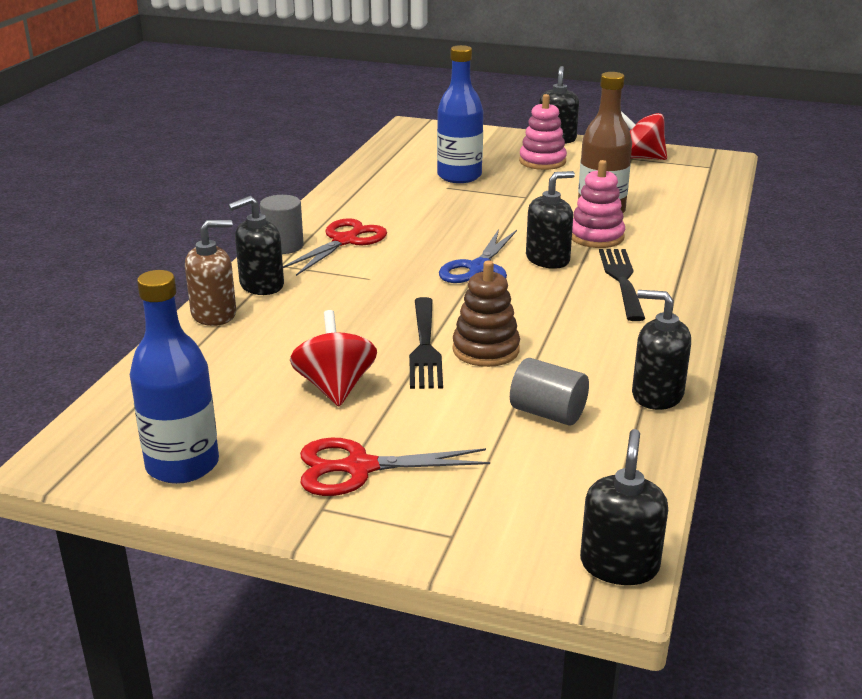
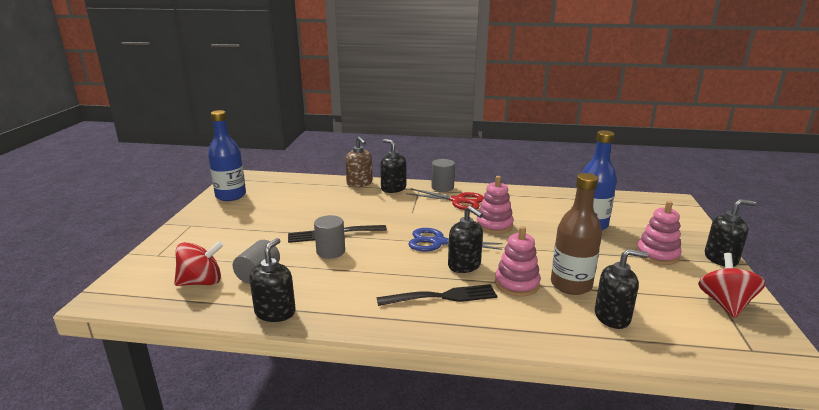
camera: 80 degrees right, 5 degrees down
red spinning top [290,310,377,406] -> red spinning top moved to [174,241,224,286]
red scissors [300,438,490,496] -> none
brown stacking toy [453,260,520,367] -> grey cylinder [314,215,345,259]
black soap dispenser [580,429,668,585] -> black soap dispenser moved to [595,249,648,329]
none -> pink stacking toy [477,176,514,234]

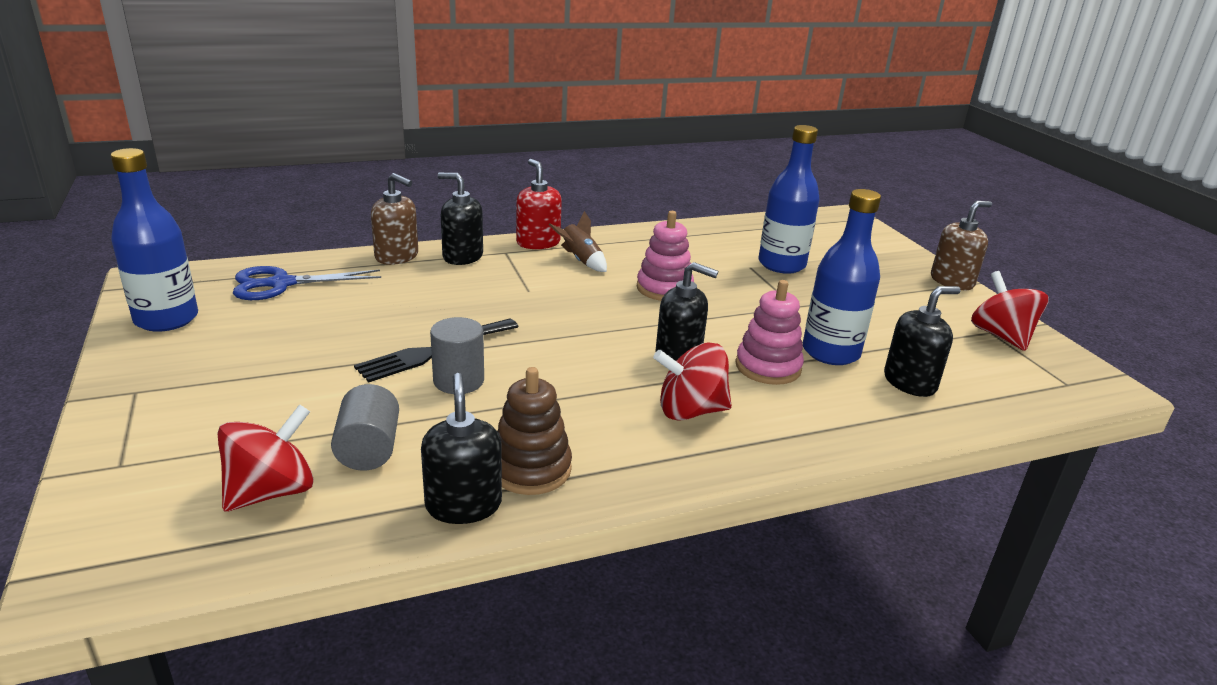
camera: 30 degrees left, 5 degrees up
black fork [377,284,497,306] -> red spinning top [653,342,732,421]
red scissors [406,188,484,210] -> brown rocket [549,211,607,272]
blue scissors [408,228,503,251] -> blue scissors moved to [233,266,381,300]
grey cylinder [432,159,455,192] -> red soap dispenser [516,159,562,249]
brown bottle [551,173,602,295] -> blue bottle [803,189,881,365]
pink stacking toy [636,201,682,265] -> none
black soap dispenser [705,199,756,267] -> brown soap dispenser [931,201,992,290]
none -> brown stacking toy [497,367,572,495]

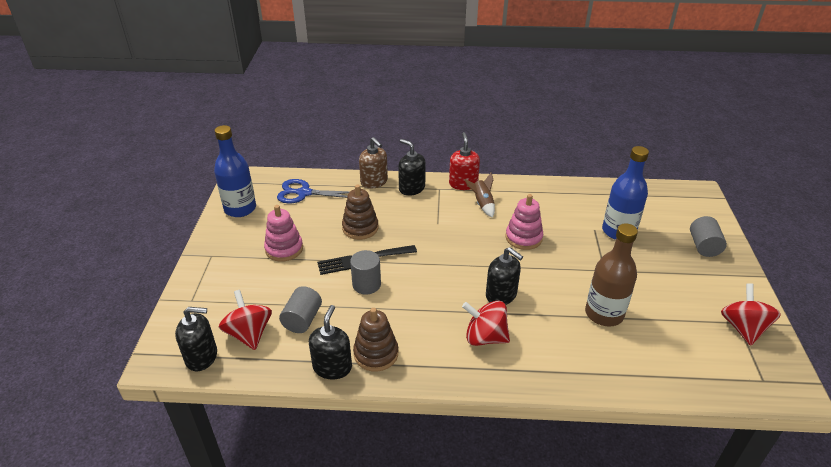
camera: 25 degrees right, 10 degrees up
red spinning top [218,404,314,512] -> red spinning top turned 90 degrees counterclockwise [219,290,272,350]
pink stacking toy [735,280,804,385] -> pink stacking toy moved to [264,205,303,262]
blue bottle [803,189,881,365] -> brown bottle [585,223,638,327]
black soap dispenser [884,286,960,397] -> black soap dispenser moved to [175,307,217,371]
brown soap dispenser [931,201,992,290] -> none
none -> brown stacking toy [342,184,379,240]
none -> grey cylinder [690,216,727,257]

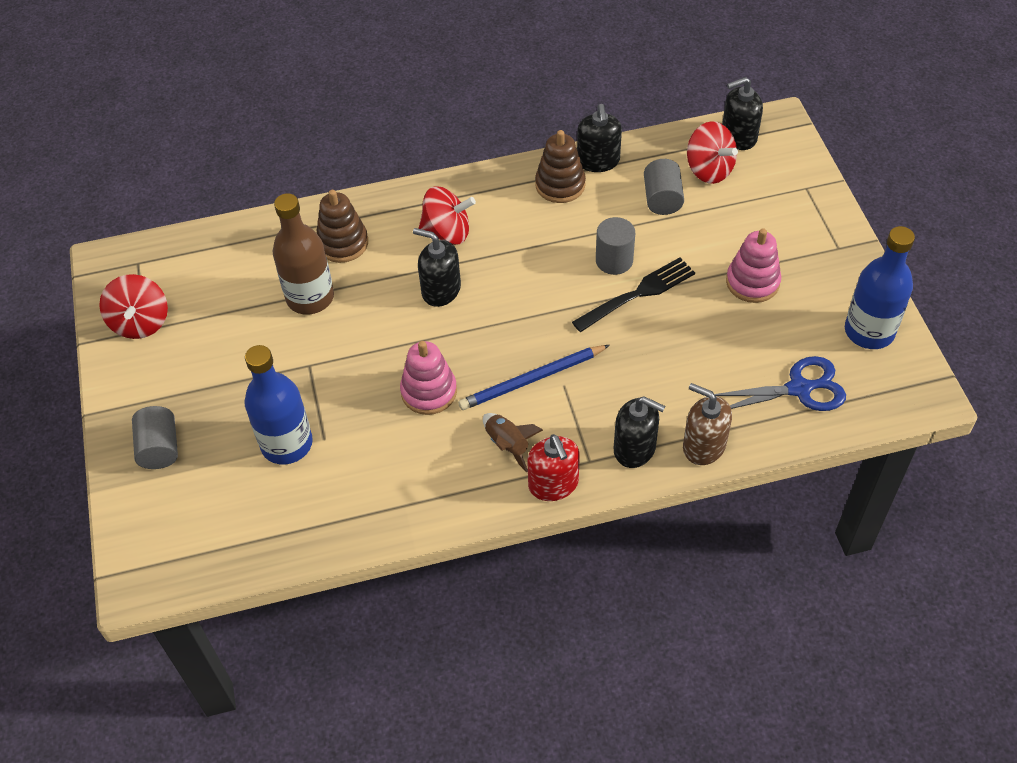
camera: 165 degrees right, 15 degrees up
brown stacking toy [342,184,379,240] -> brown stacking toy moved to [317,190,368,263]
none -> blue pencil [458,345,610,410]

